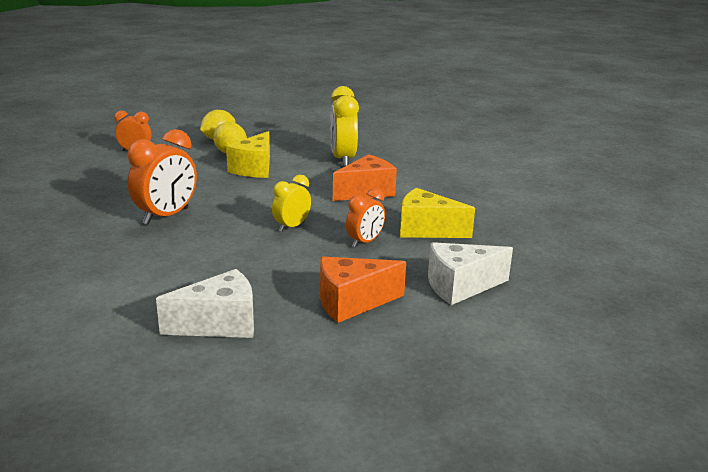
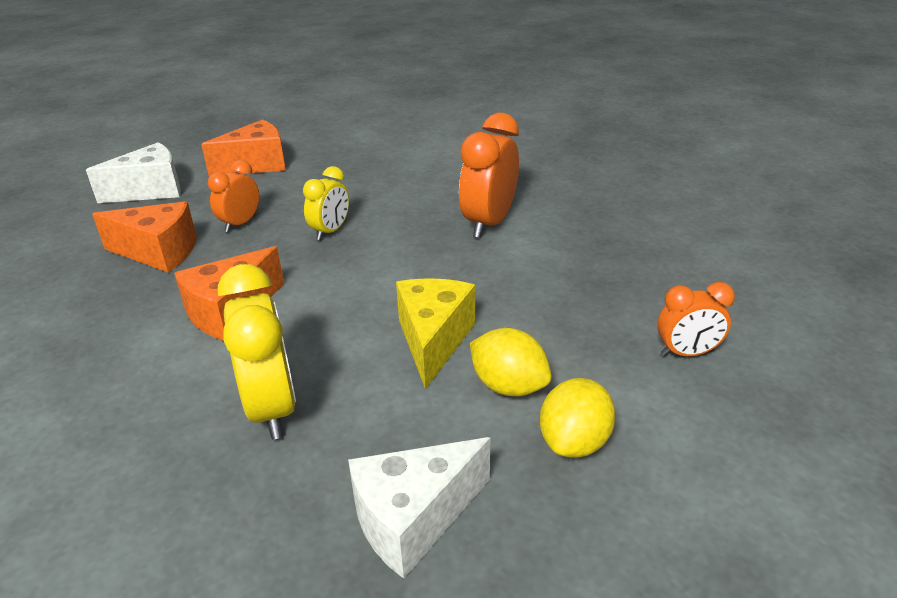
camera: 170 degrees right, 10 degrees up
white cheese [156,269,254,338] -> white cheese moved to [348,437,490,579]
yellow cheese [400,188,475,238] -> orange cheese [92,201,197,272]

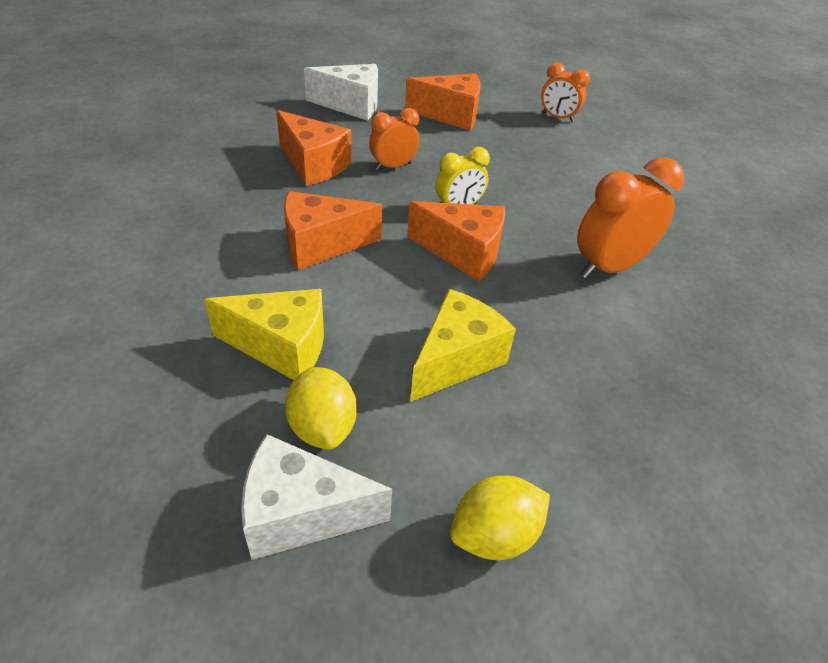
camera: 30 degrees right, 10 degrees up
yellow clock [218,264,296,440] -> yellow cheese [204,289,324,380]
yellow lemon [470,328,552,397] -> yellow lemon moved to [285,367,357,450]
orange clock [657,282,735,357] -> orange clock moved to [541,62,590,122]
none -> orange cheese [407,201,505,281]

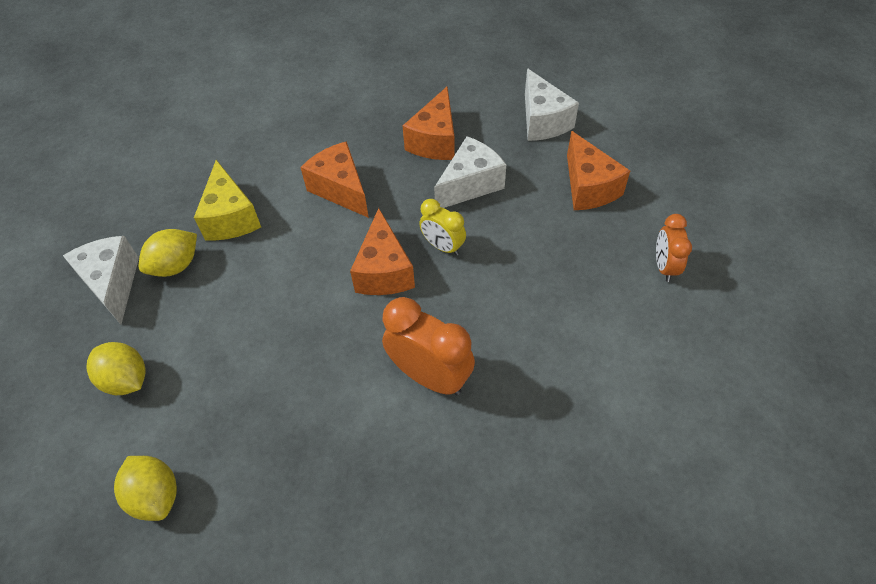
camera: 70 degrees right, 10 degrees up
orange clock [369,108,419,170] -> white cheese [434,136,506,208]
yellow cheese [410,289,516,402] -> none
none -> yellow lemon [114,456,177,521]

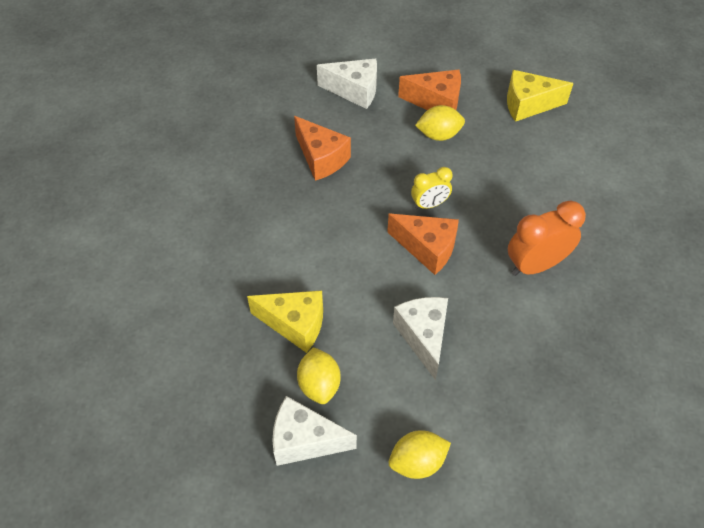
camera: 60 degrees left, 0 degrees up
yellow lemon [114,456,177,521] -> yellow lemon moved to [415,105,465,141]
orange cheese [300,141,369,218] -> none
white cheese [434,136,506,208] -> white cheese moved to [393,297,448,381]
orange clock [656,214,692,282] -> yellow cheese [507,70,573,122]

